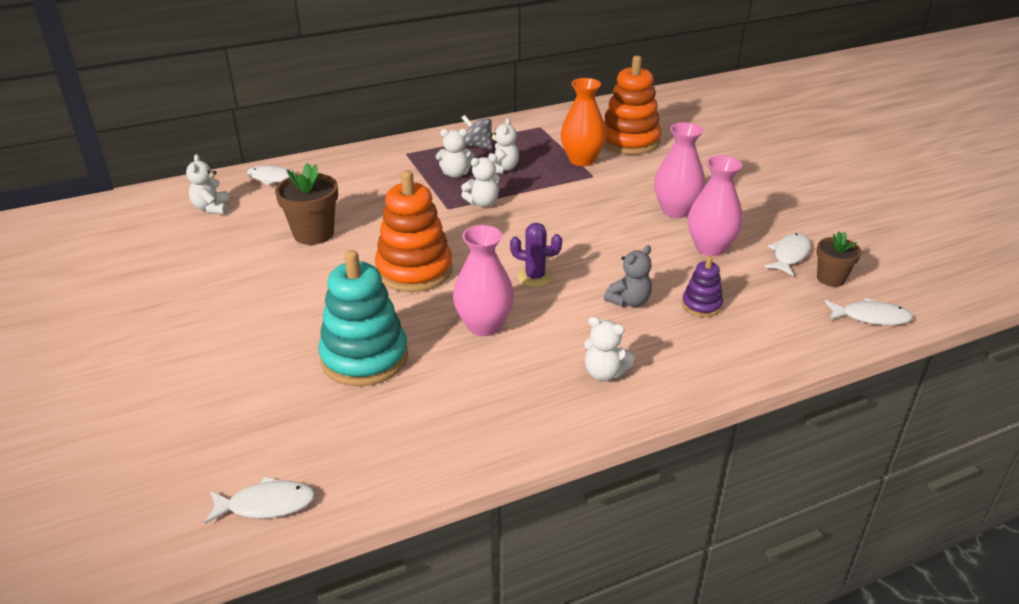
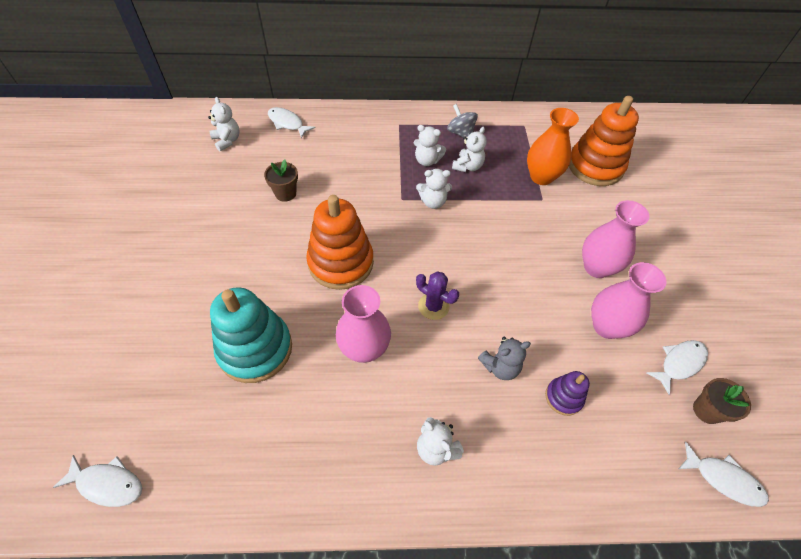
camera: 20 degrees right, 20 degrees up
white teddy bear [186,154,229,214] -> white teddy bear turned 135 degrees clockwise [208,97,240,151]
brown flower pot [275,163,338,245] -> brown flower pot [264,160,298,202], size x0.64

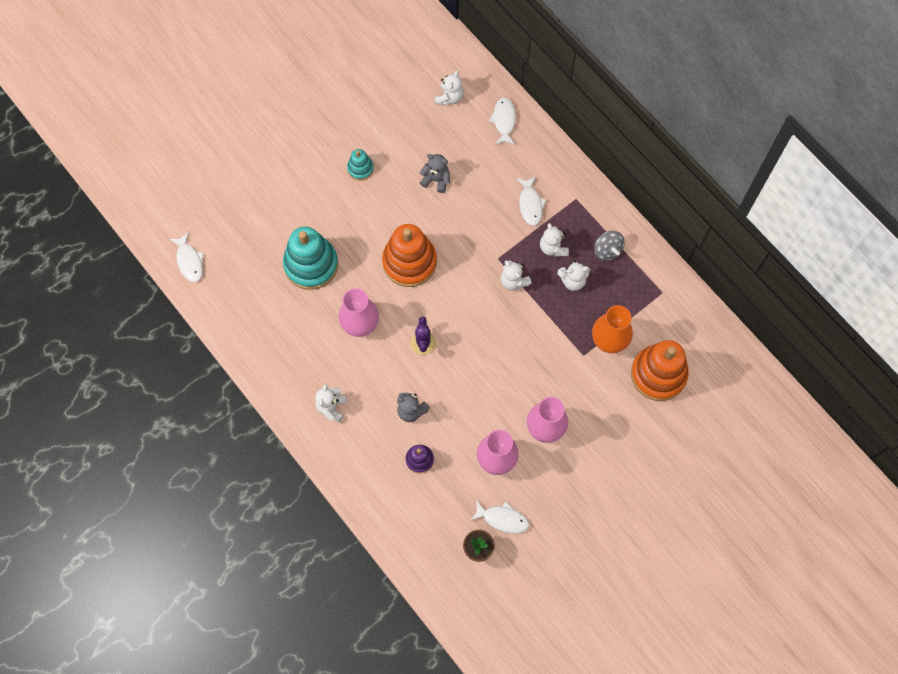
camera: 55 degrees right, 15 degrees up
brown flower pot [264,160,298,202] -> grey teddy bear [420,154,450,193]
grey spinning top [447,104,478,137] -> grey spinning top turned 135 degrees clockwise [594,230,625,261]
white fish [678,442,769,507] -> white fish moved to [516,177,546,226]
none -> turquoise stacking toy [347,149,374,181]

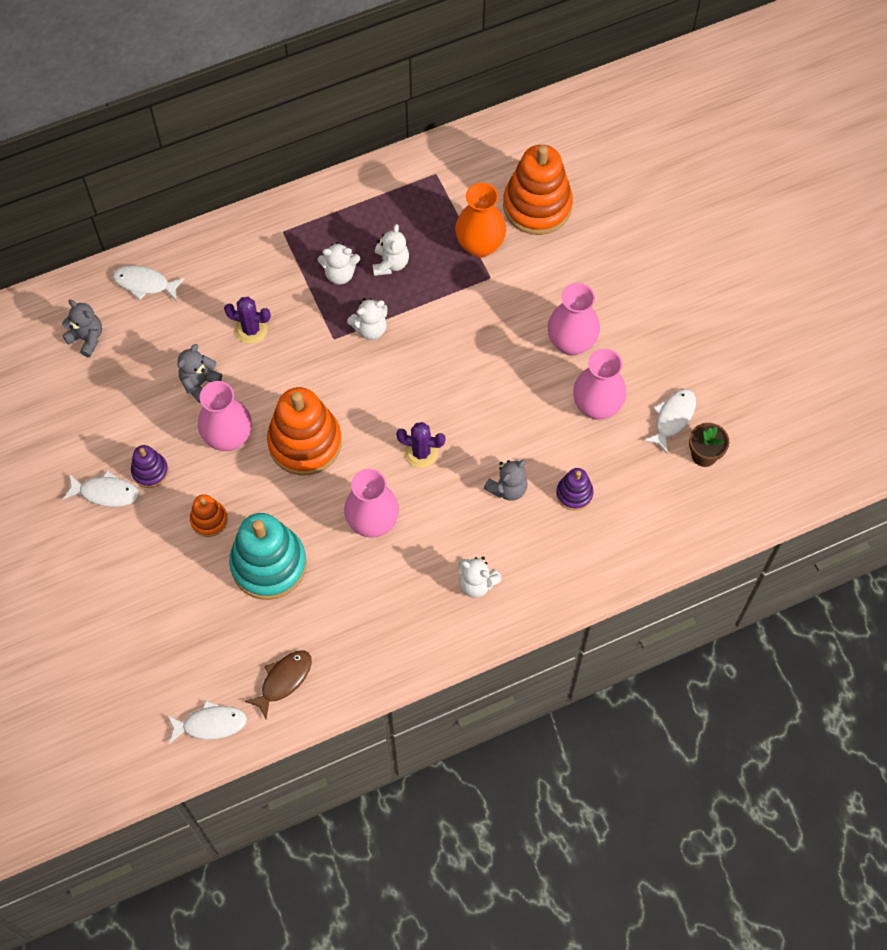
camera: 75 degrees left, 5 degrees down
turquoise stacking toy [347,149,374,181] -> purple stacking toy [131,445,168,488]
white teddy bear [435,70,464,105] -> grey teddy bear [62,300,102,357]
white fish [516,177,546,226] -> white fish moved to [63,470,139,507]
grey spinning top [594,230,625,261] -> none
none -> orange stacking toy [190,494,228,537]
none -> pink vase [198,381,252,451]
none -> purple cactus [224,297,271,344]
none -> brown fish [245,650,312,719]

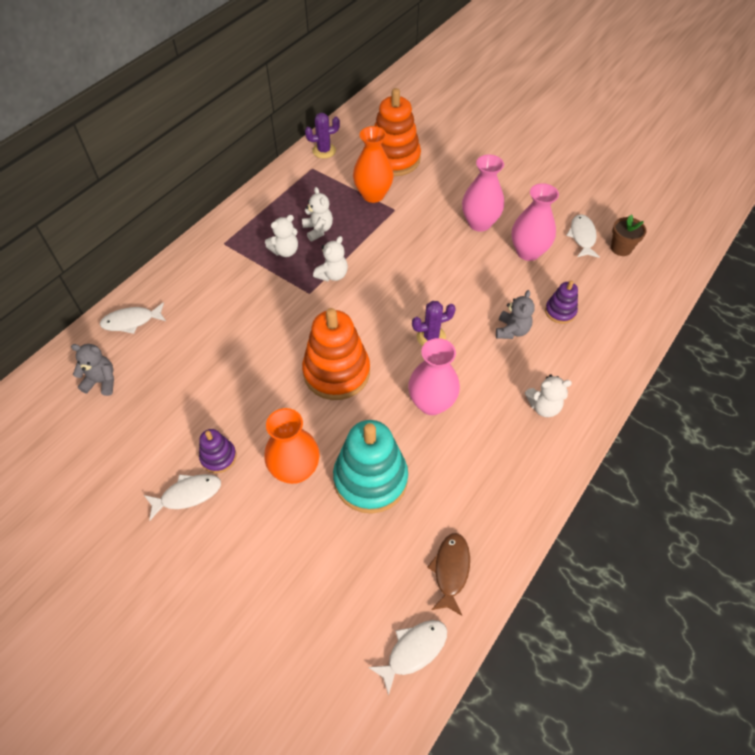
camera: 30 degrees left, 10 degrees down
grey teddy bear [178,344,222,403] -> none
orange stacking toy [190,494,228,537] -> orange vase [264,408,319,484]
pink vase [198,381,252,451] -> none
purple cactus [224,297,271,344] -> purple cactus moved to [305,113,340,158]

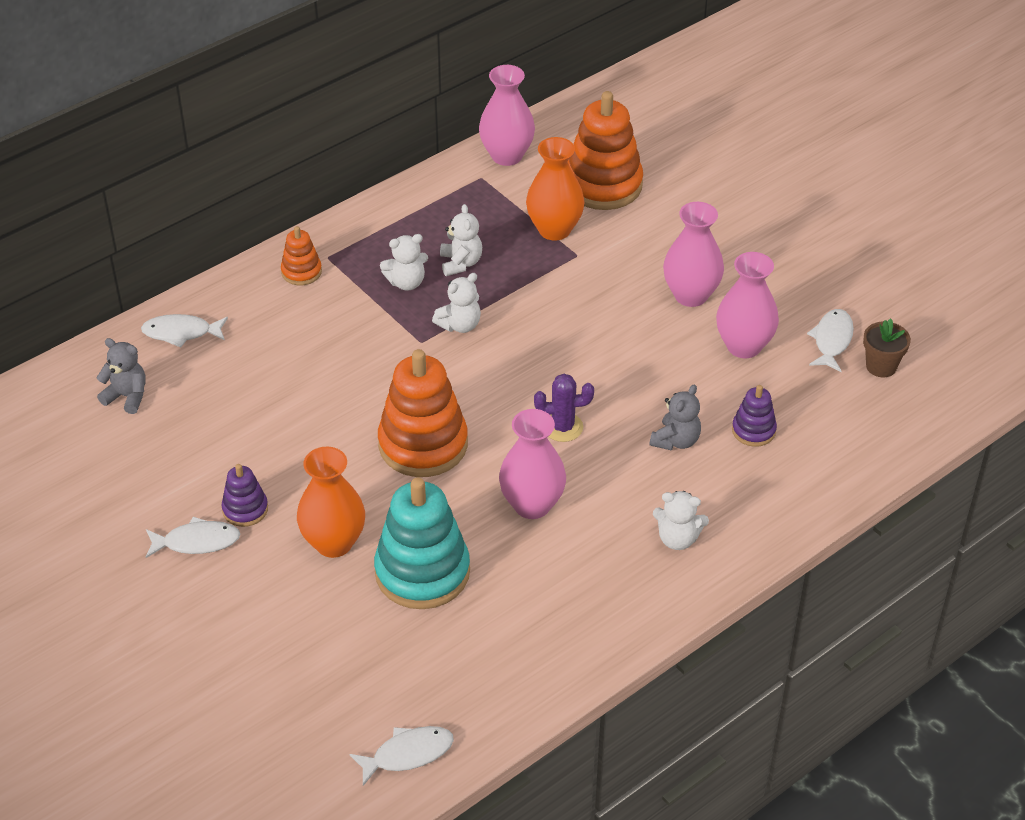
camera: 15 degrees right, 10 degrees down
purple cactus [305,113,340,158] -> pink vase [479,65,535,166]
brown fish [427,533,470,616] -> none
none -> orange stacking toy [281,226,322,285]

